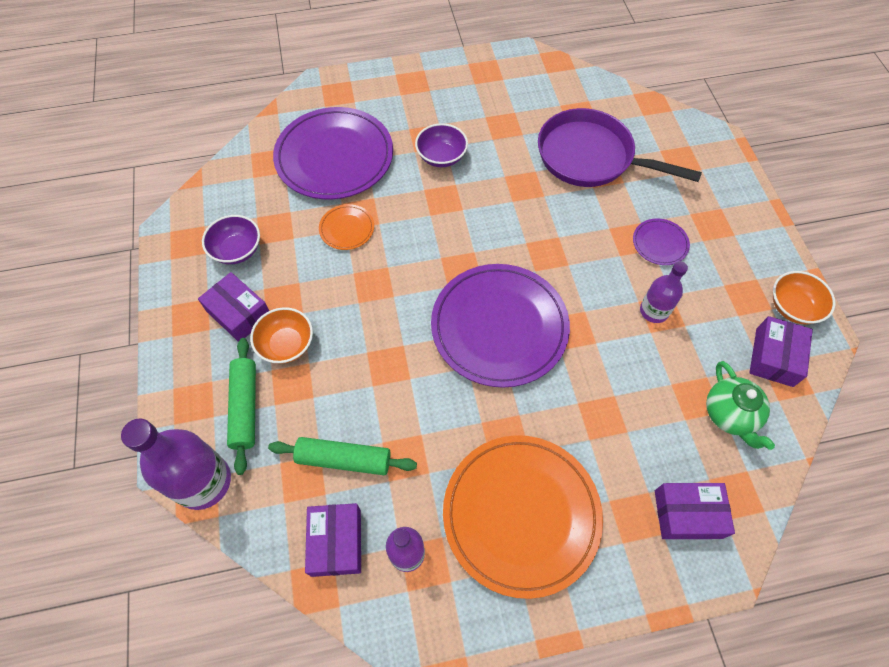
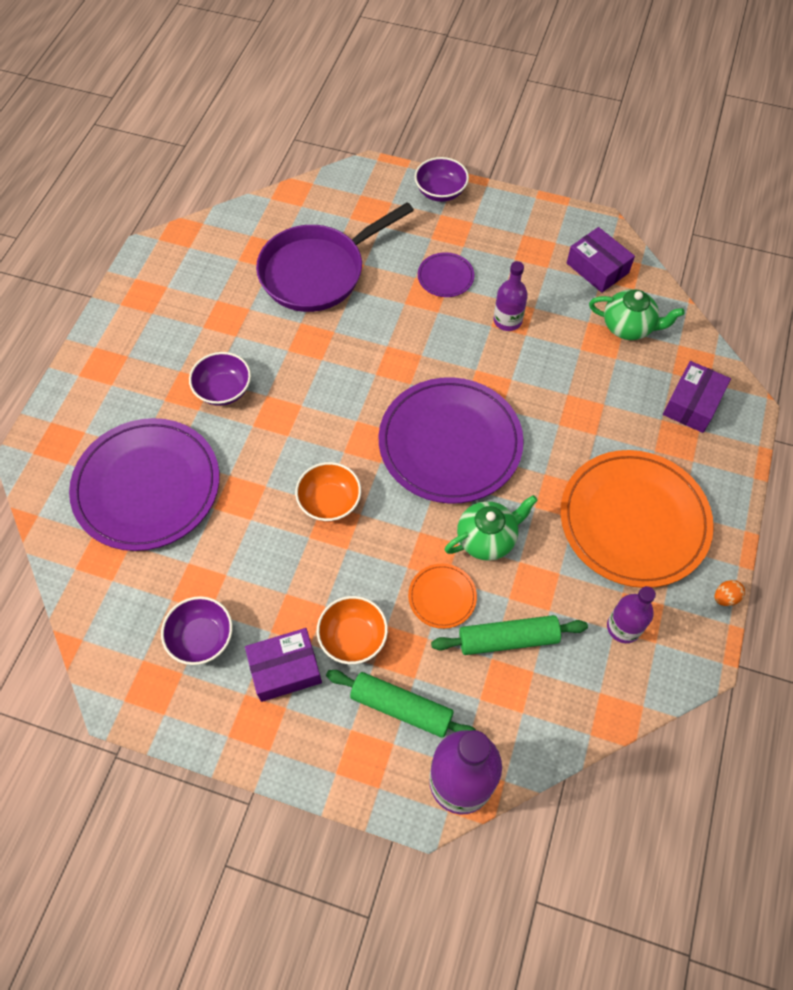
camera: 60 degrees left, 0 degrees up
green rolling pin [268,437,417,475] -> green rolling pin turned 45 degrees clockwise [431,615,588,655]
purple box [305,503,361,577] -> none
orange plate [319,204,374,250] -> orange plate moved to [408,564,477,629]
orange bowl [773,271,836,324] -> orange bowl moved to [295,462,361,522]
none -> purple bowl [415,157,469,202]
none -> green teapot [445,495,538,561]
none -> orange egg [715,580,745,606]

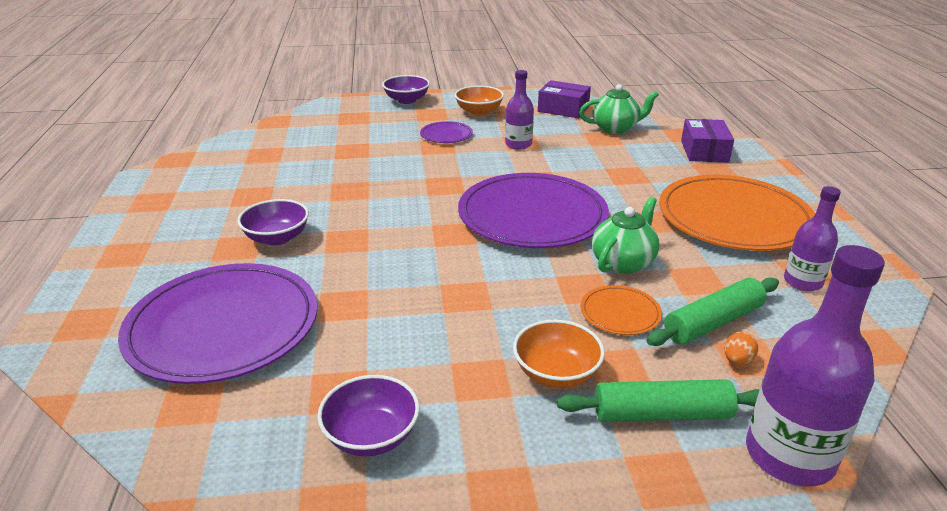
camera: 25 degrees left, 30 degrees down
purple box [245,628,322,702] -> none
purple pan [256,202,414,312] -> none
orange bowl [295,462,361,522] -> orange bowl moved to [454,86,504,116]
orange egg [715,580,745,606] -> orange egg moved to [724,332,758,365]

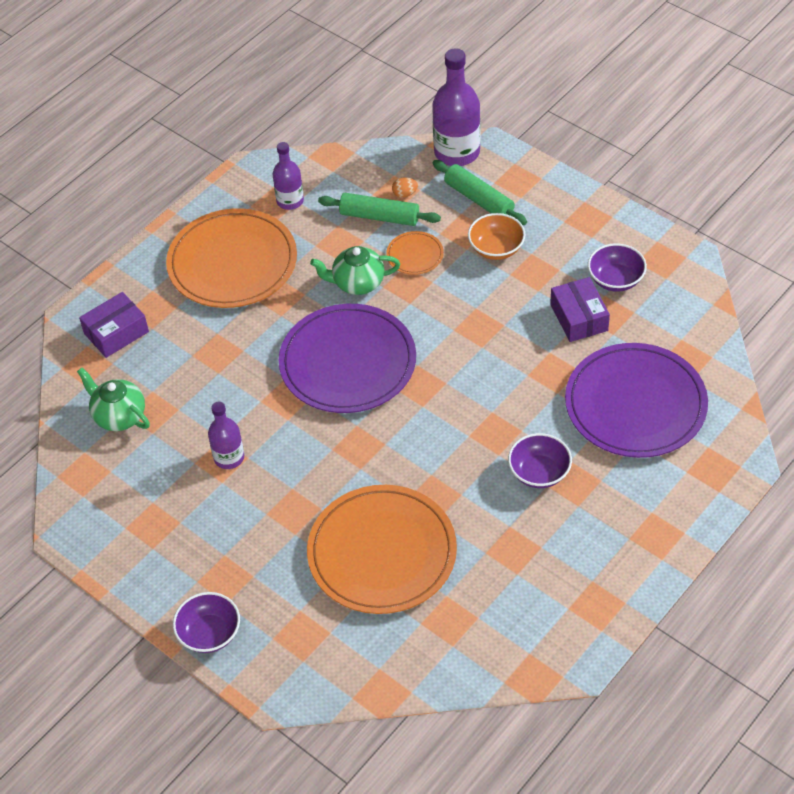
camera: 130 degrees left, 20 degrees up
purple plate [420,121,473,143] -> none
orange bowl [454,86,504,116] -> none
purple box [538,80,591,118] -> purple box moved to [550,277,610,342]
none -> orange plate [307,485,457,614]

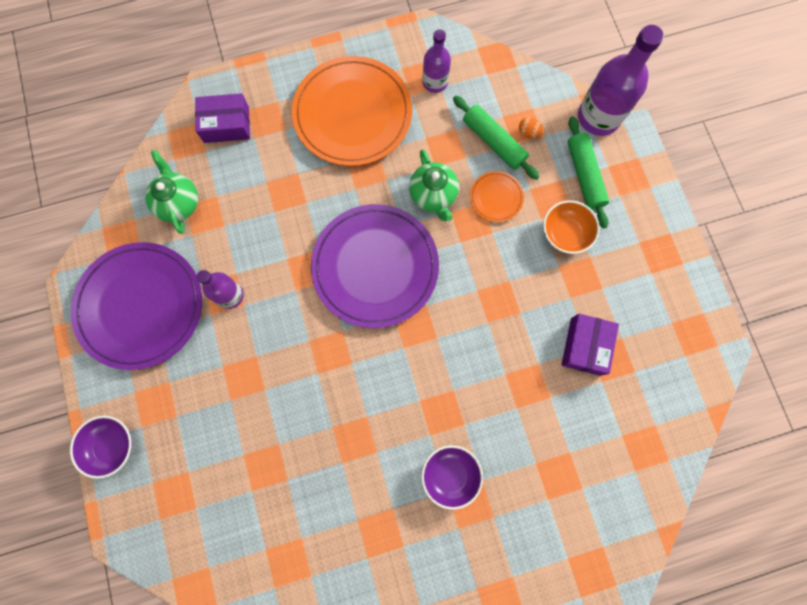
camera: 30 degrees right, 25 degrees up
orange plate [307,485,457,614] -> none
green teapot [310,246,400,295] -> green teapot turned 135 degrees counterclockwise [409,149,459,221]
purple plate [565,343,708,458] -> purple plate moved to [70,242,202,370]
purple bowl [588,243,647,292] -> none

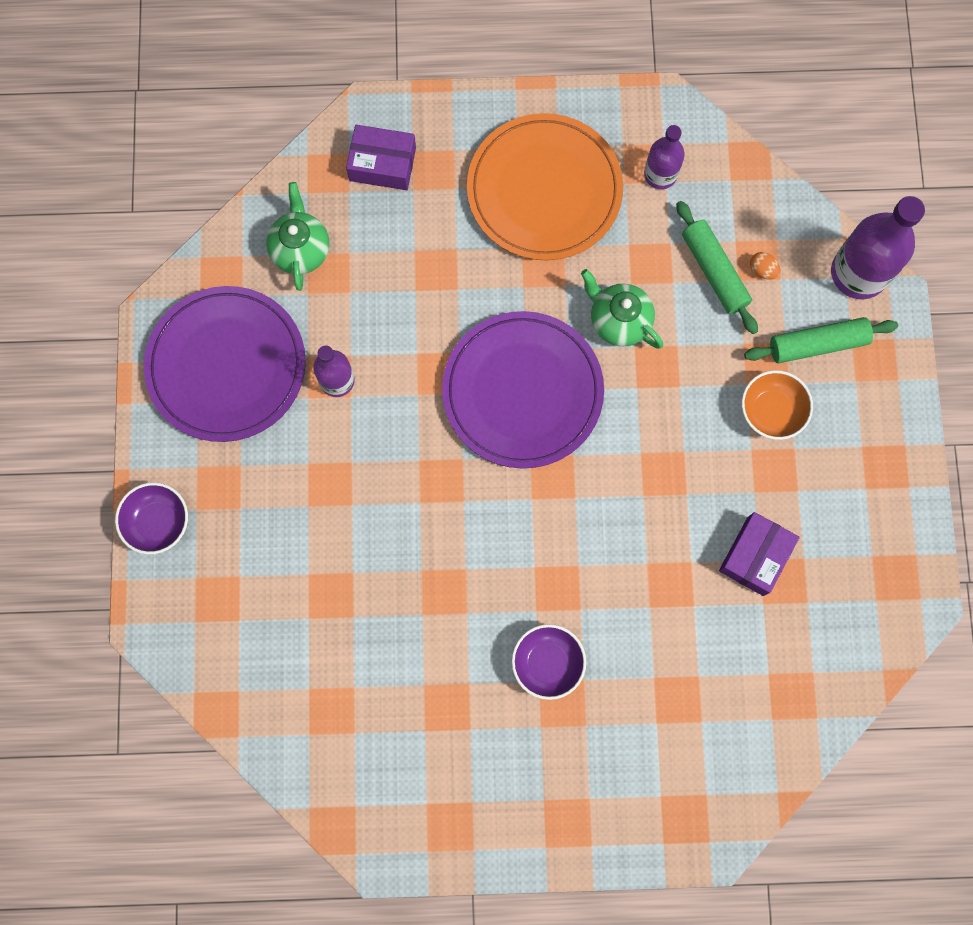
camera: 15 degrees right, 0 degrees up
green teapot [409,149,459,221] -> green teapot turned 135 degrees clockwise [581,269,663,349]
orange plate [470,171,524,222] -> none
green rolling pin [568,116,609,228] -> green rolling pin turned 75 degrees clockwise [744,317,898,363]

